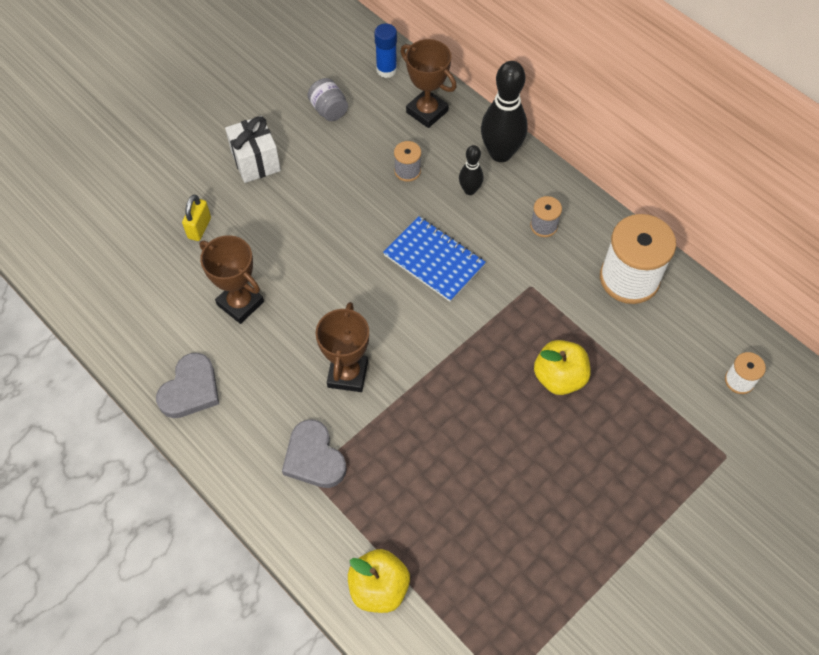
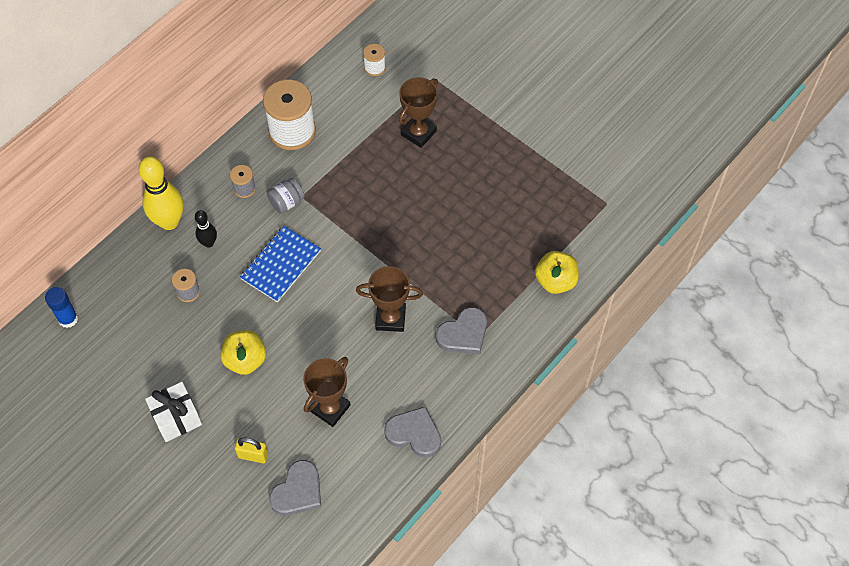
camera: 95 degrees left, 0 degrees up
grey jar [308,78,348,121] -> grey jar moved to [267,178,305,214]
brown trophy [401,39,457,128] -> brown trophy moved to [399,77,438,148]
black bowling pin [481,61,528,162] -> yellow bowling pin [139,156,184,230]
yellow apple [534,340,590,395] -> yellow apple moved to [220,330,266,375]
none -> grey heart [269,460,321,516]

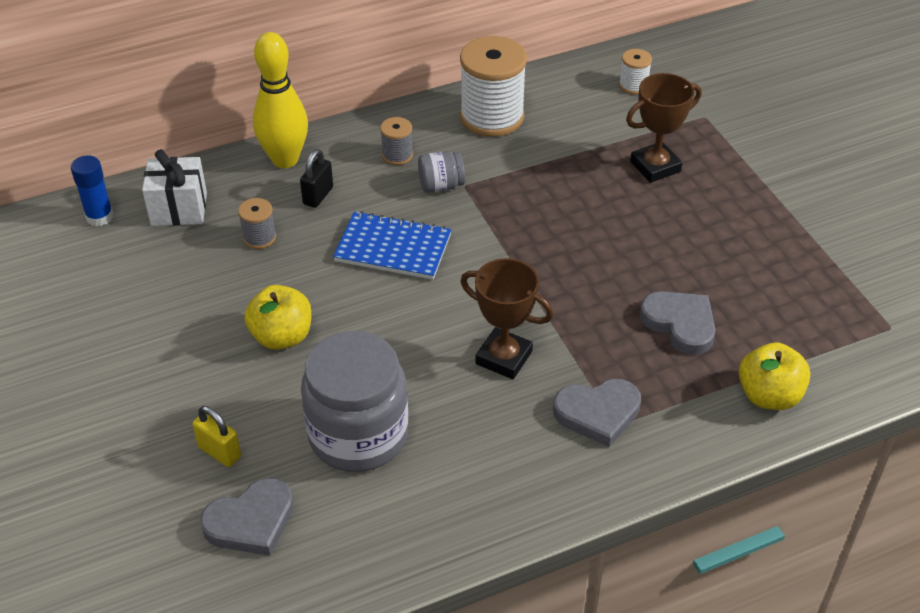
camera: 25 degrees right, 15 degrees down
white gift [145,382,202,442] -> white gift moved to [142,149,207,226]
black bowling pin [195,210,217,248] -> black padlock [300,149,333,208]
blue notebook [240,226,321,302] -> blue notebook turned 45 degrees clockwise [333,211,452,280]
brown trophy [303,357,350,427] -> grey jar [301,331,408,472]
grey heart [384,406,441,458] -> grey heart moved to [640,291,715,355]

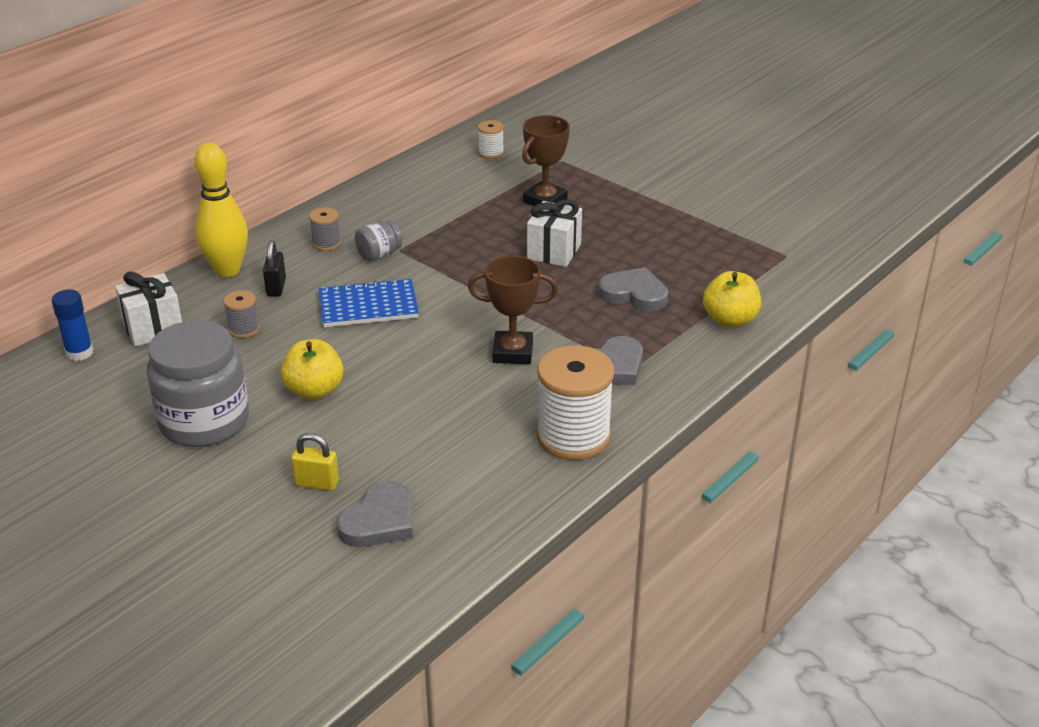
camera: 25 degrees left, 10 degrees down
grey jar [301,331,408,472] -> grey jar moved to [147,320,249,447]
white spool [460,36,527,137] -> white spool moved to [537,345,614,460]
none -> white gift [527,200,582,267]

